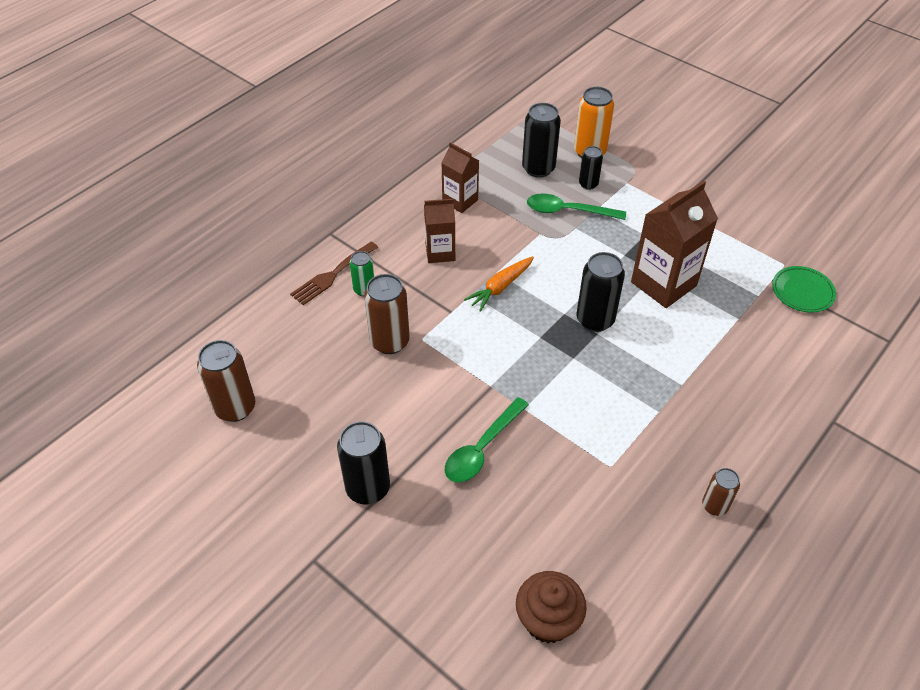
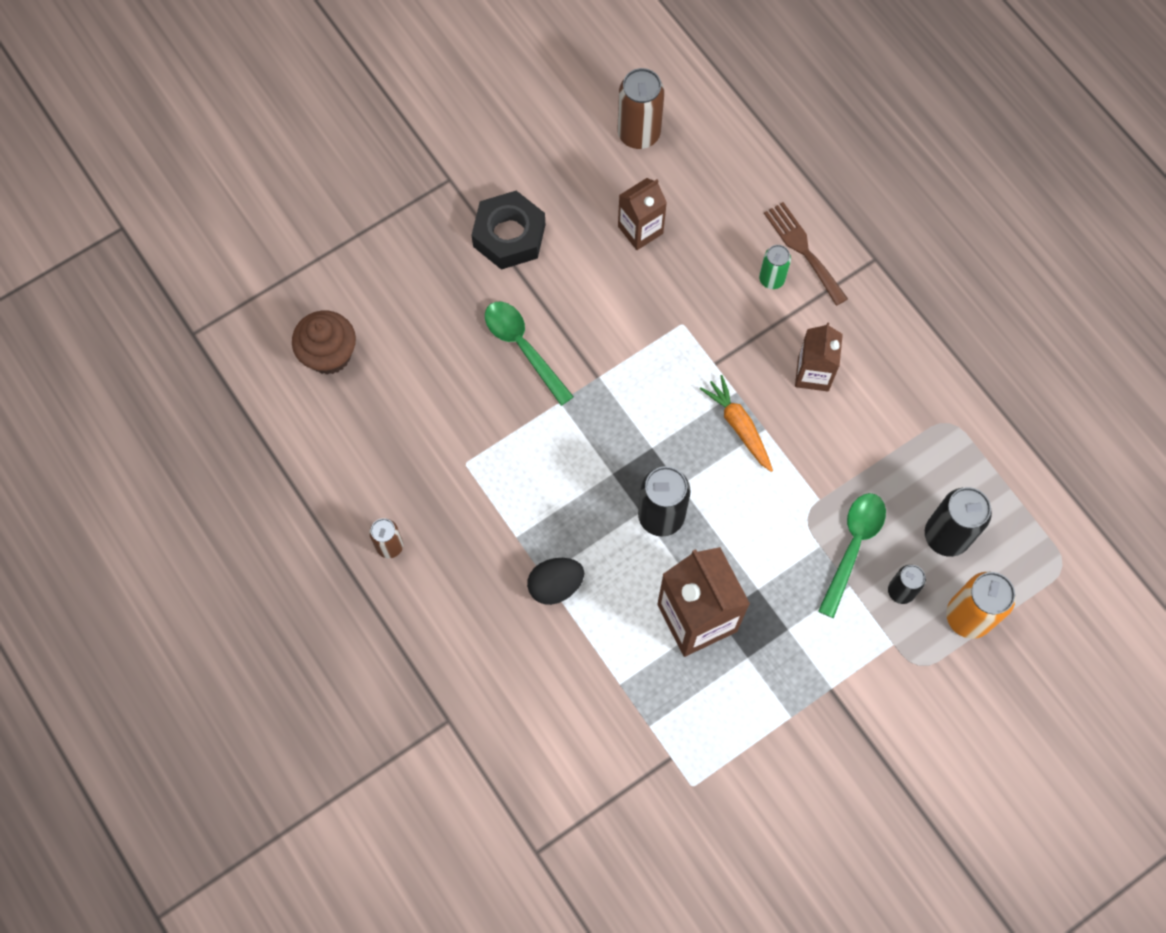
camera: 105 degrees right, 20 degrees up
black can [337,421,390,504] -> black nut [471,191,545,270]
brown can [364,274,410,354] -> none
brown carton [441,142,479,213] -> brown carton moved to [618,178,667,250]
green plate [772,266,836,313] -> none
none -> black egg [527,558,584,605]

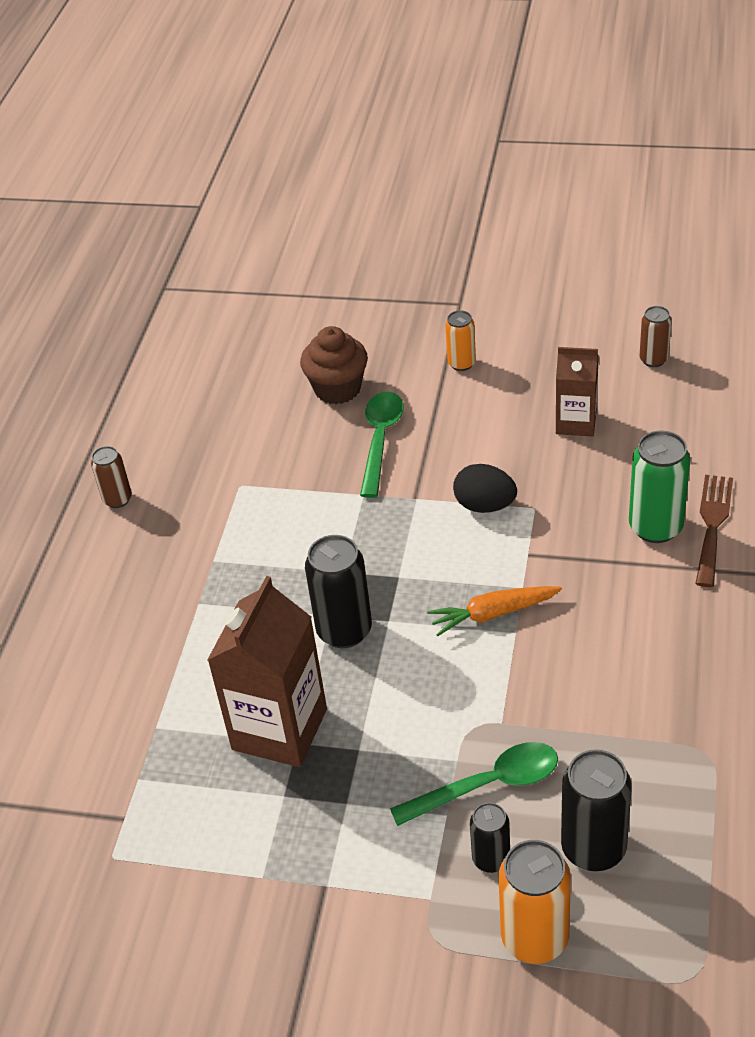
camera: 50 degrees right, 25 degrees down
brown cupcake [292,311,356,375] -> brown cupcake moved to [300,326,368,404]
black nut [471,191,545,270] -> orange can [445,310,476,371]
black egg [527,558,584,605] -> black egg moved to [453,464,517,513]
brown can [618,68,664,149] -> brown can [640,306,672,367], size x0.59
orange carrot [700,375,773,472] -> orange carrot turned 120 degrees counterclockwise [427,586,562,636]
green can [759,245,791,289] -> green can [629,430,691,543], size x1.70
brown carton [795,322,843,392] -> none

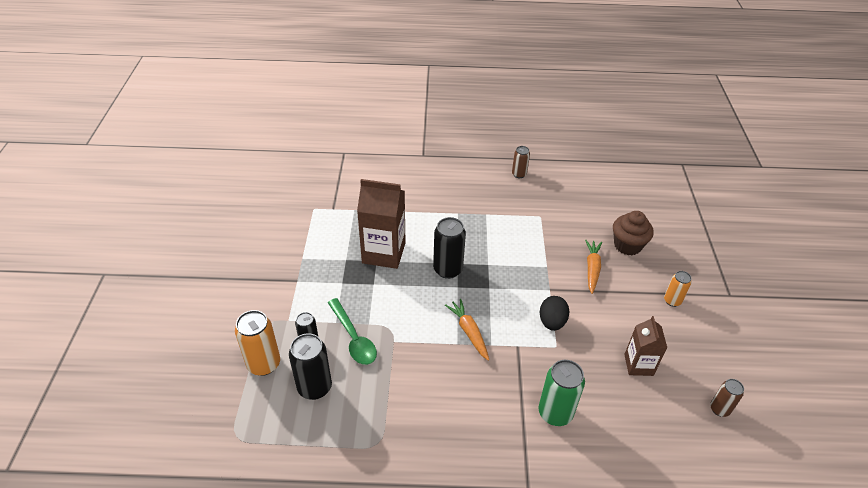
camera: 75 degrees right, 0 degrees up
green spoon [360,391,404,498] -> orange carrot [585,240,602,294]
brown fork [695,475,733,587] -> none

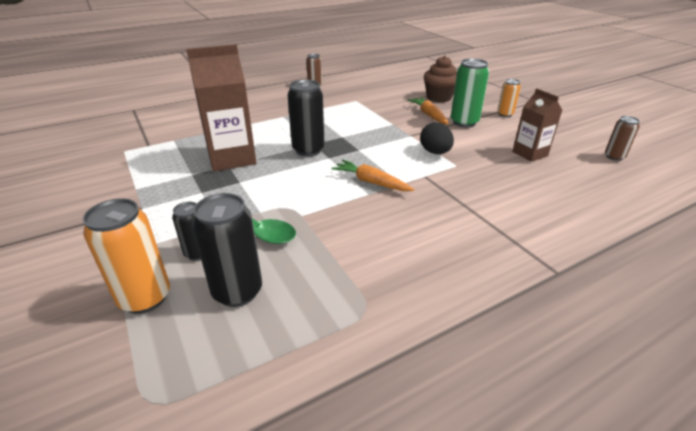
camera: 30 degrees left, 10 degrees down
green can [539,360,585,426] -> green can moved to [451,58,489,127]

